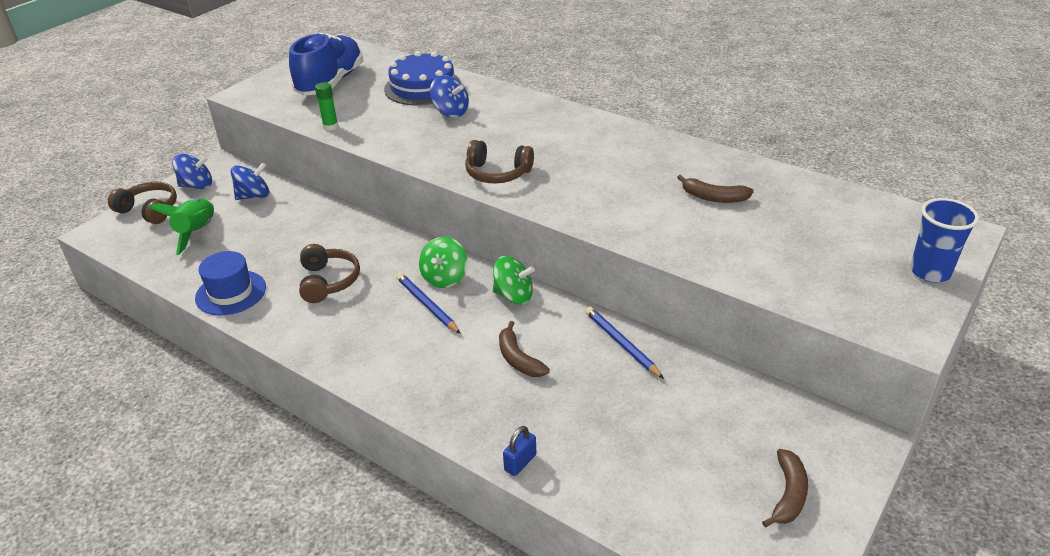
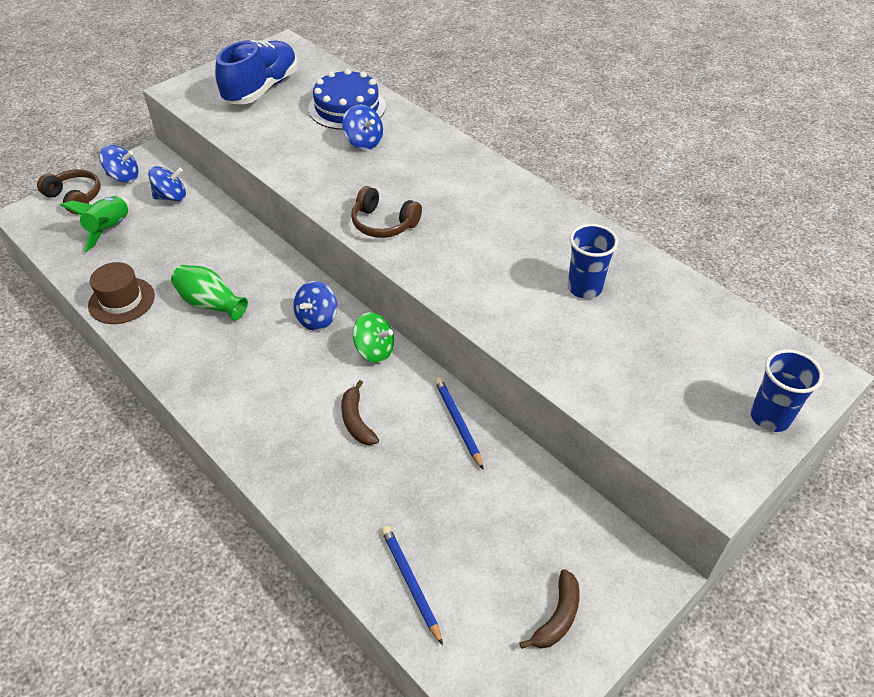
camera: 10 degrees right, 10 degrees up
blue hat [195,251,266,316] -> brown hat [88,262,155,324]
brown headphones [299,244,360,303] -> green vase [171,265,248,321]
green glue stick [315,82,338,131] -> none
blue pencil [396,273,461,334] -> blue pencil moved to [381,526,443,646]
green spinning top [419,237,467,288] -> blue spinning top [293,281,337,331]
blue padlock [503,426,536,476] -> none
brown banana [677,175,754,203] -> blue cup [568,224,618,299]

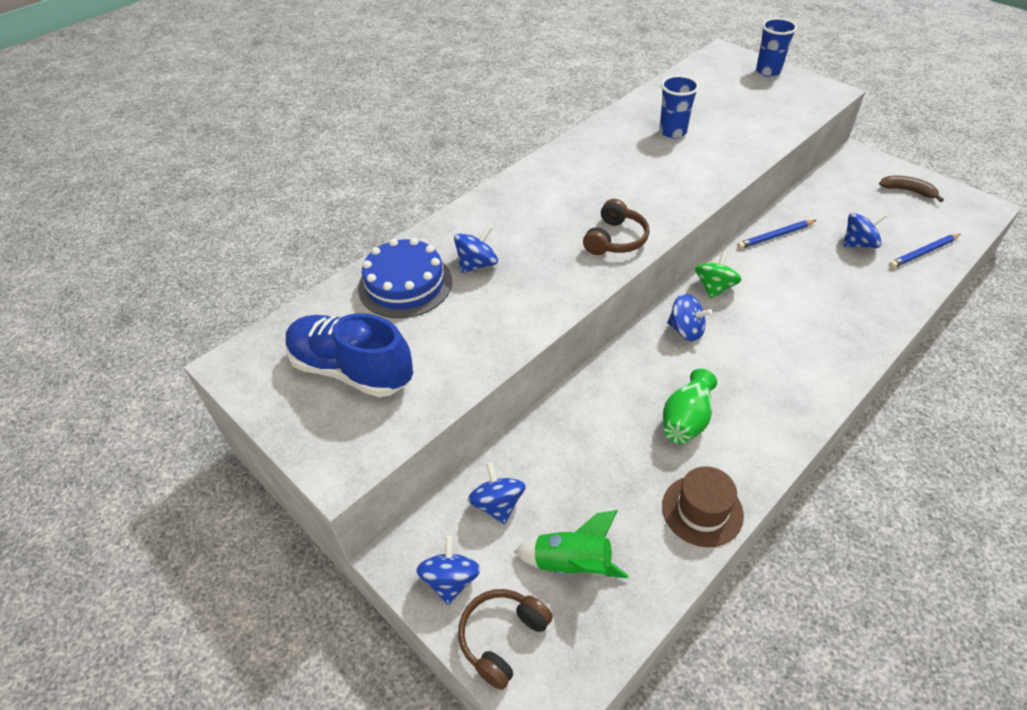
camera: 90 degrees left, 0 degrees up
brown banana [341,380,379,445] -> none
none -> blue spinning top [843,213,886,248]

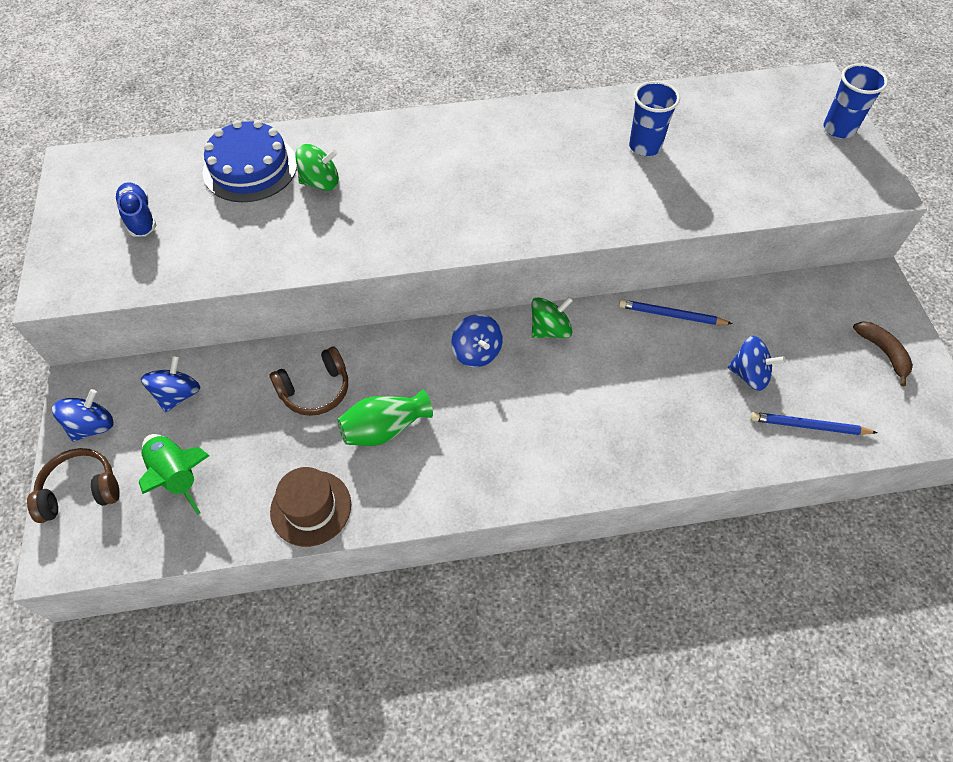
camera: 35 degrees right, 10 degrees up
blue shoe [286,313,413,397] -> blue shoe [115,182,157,237], size x0.53
blue spinning top [454,226,498,273] -> green spinning top [295,144,339,191]
brown headphones [583,199,650,255] -> brown headphones moved to [270,347,348,416]

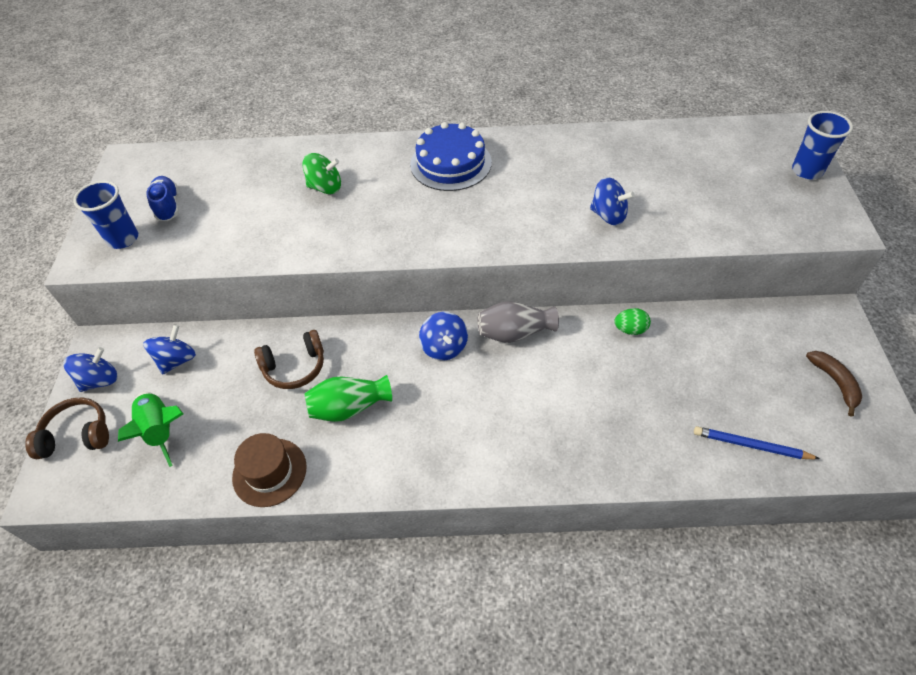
camera: 10 degrees right, 5 degrees down
blue cake [203,120,297,202] -> blue cake moved to [410,122,492,191]
green spinning top [532,296,573,338] -> grey vase [478,301,559,343]
blue pencil [619,299,733,325] -> green egg [614,308,651,335]
blue cup [629,81,680,156] -> blue cup moved to [73,180,138,249]
blue spinning top [728,336,786,391] -> blue spinning top moved to [590,177,635,226]

